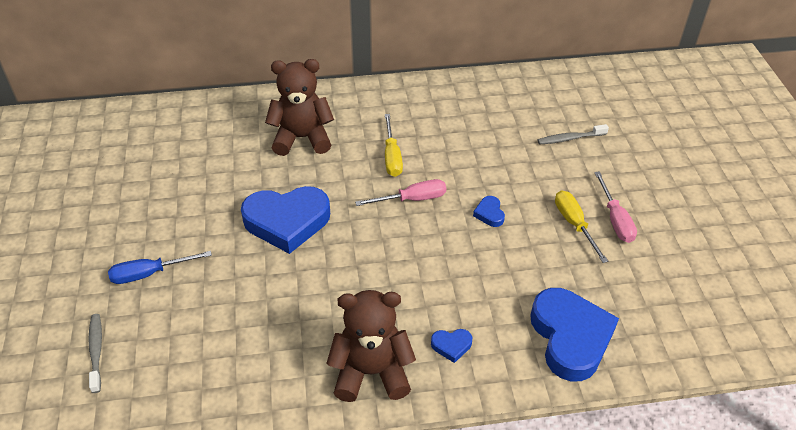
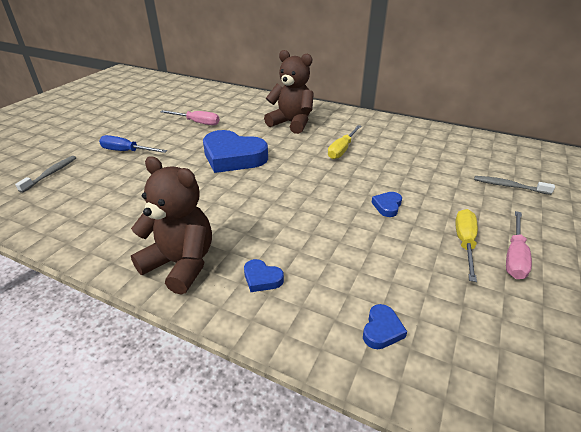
camera: 35 degrees right, 10 degrees down
pink screwdriver [355,179,447,206] -> pink screwdriver moved to [160,110,220,125]
blue heart [530,288,619,381] -> blue heart [363,304,407,349], size x0.42

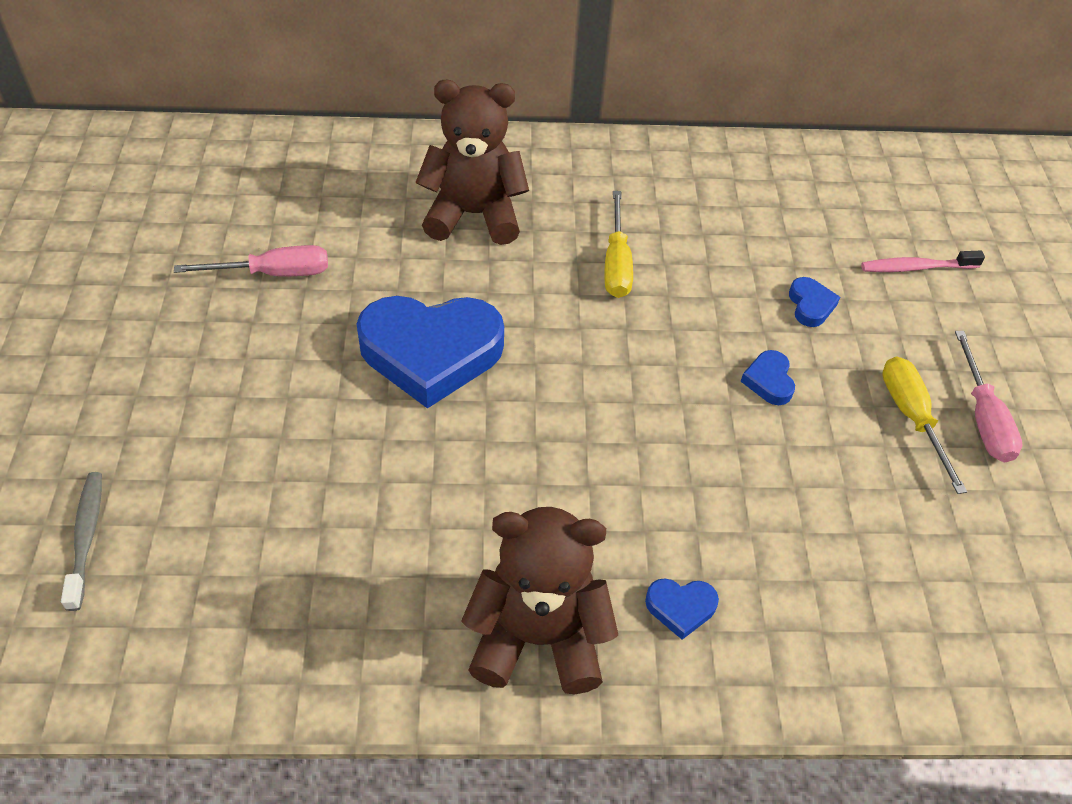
camera: 30 degrees left, 15 degrees up
blue screwdriver [99,135,167,153] -> none
blue heart [363,304,407,349] -> blue heart moved to [789,277,840,327]
grey toothbrush [474,176,555,195] -> pink toothbrush [861,251,985,272]

